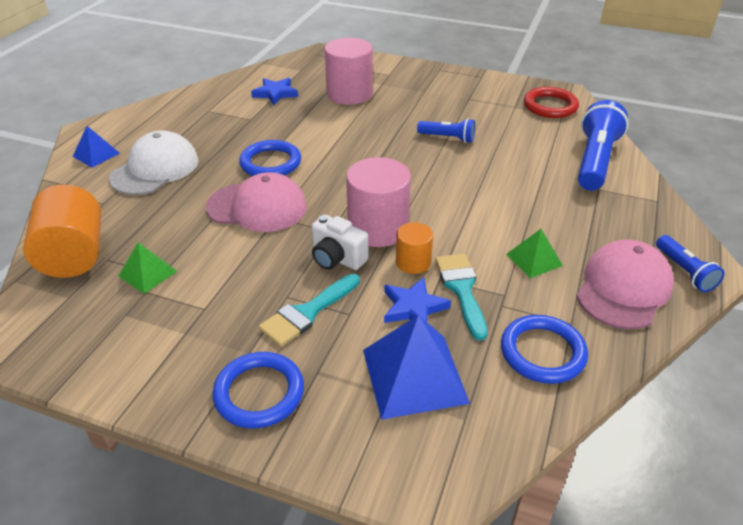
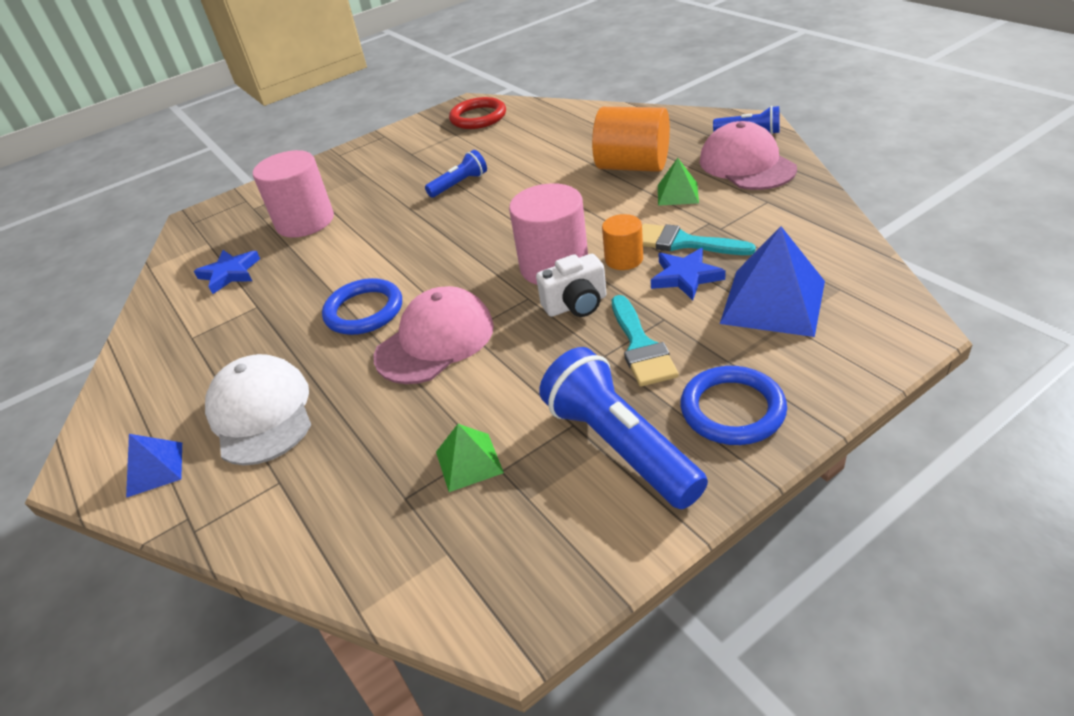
camera: 50 degrees left, 0 degrees up
orange cylinder [23,185,101,278] -> orange cylinder moved to [592,107,670,172]
blue ring [501,315,588,384] -> none
blue flashlight [578,100,629,191] -> blue flashlight moved to [539,347,708,509]

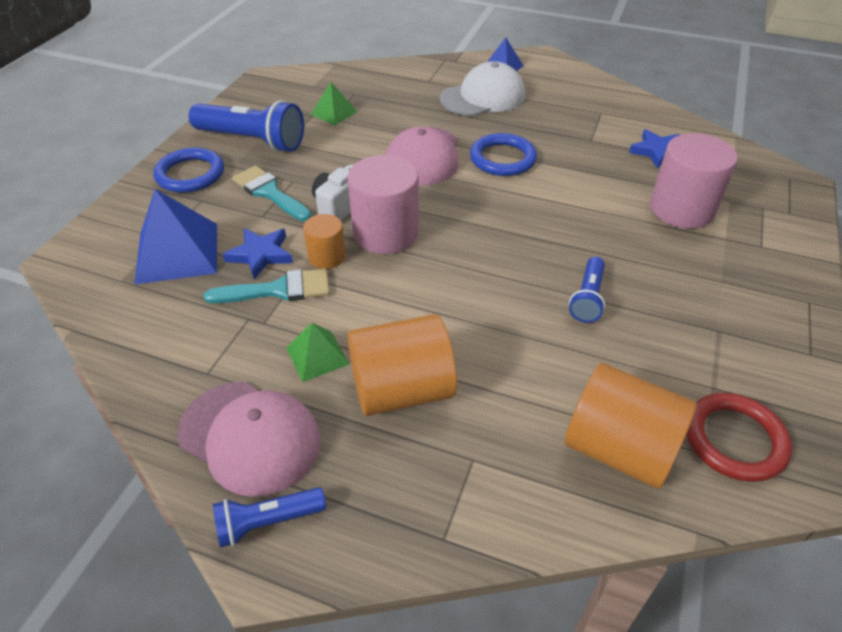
camera: 140 degrees right, 5 degrees up
white cap [205,354,311,465] -> white cap turned 60 degrees counterclockwise [440,61,525,116]
none -> orange cylinder [565,363,697,489]

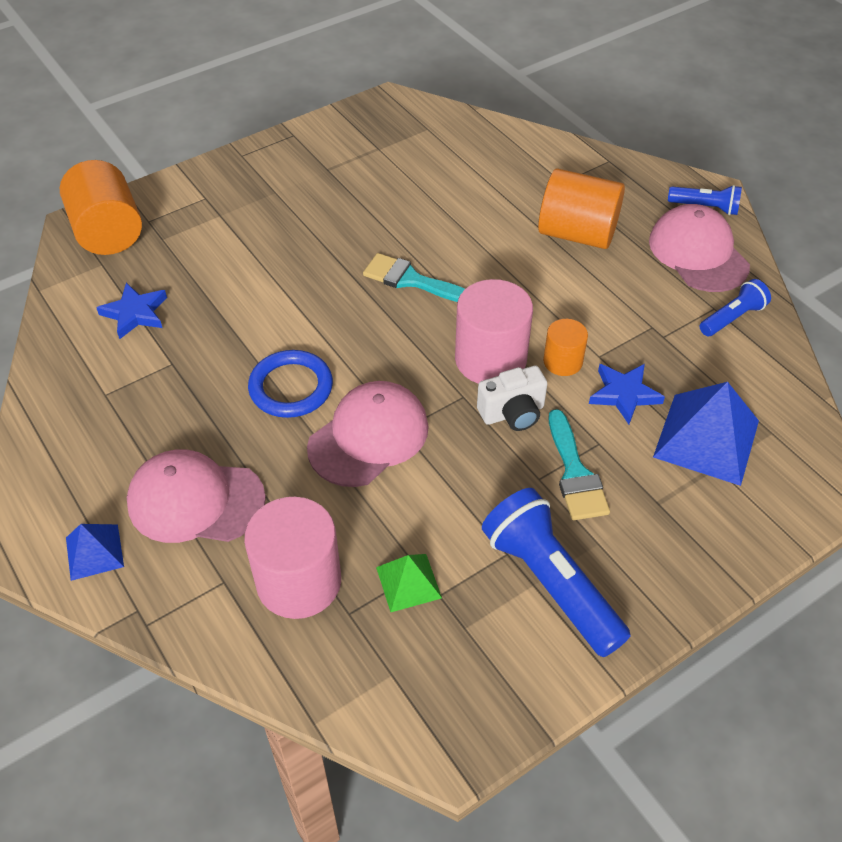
camera: 145 degrees left, 5 degrees up
blue ring [153,148,224,193] -> none
turquoise brush [204,269,330,303] -> turquoise brush moved to [363,253,465,302]
green pyramid [286,322,349,382] -> none
white cap [440,61,525,116] -> pink cap [127,449,266,543]
orange cylinder [565,363,697,489] -> orange cylinder moved to [60,160,142,255]
blue flashlight [569,257,605,323] -> blue flashlight moved to [699,279,771,336]
pink cylinder [650,133,738,229] -> pink cylinder moved to [244,497,341,619]
red ring [686,393,792,482] -> none

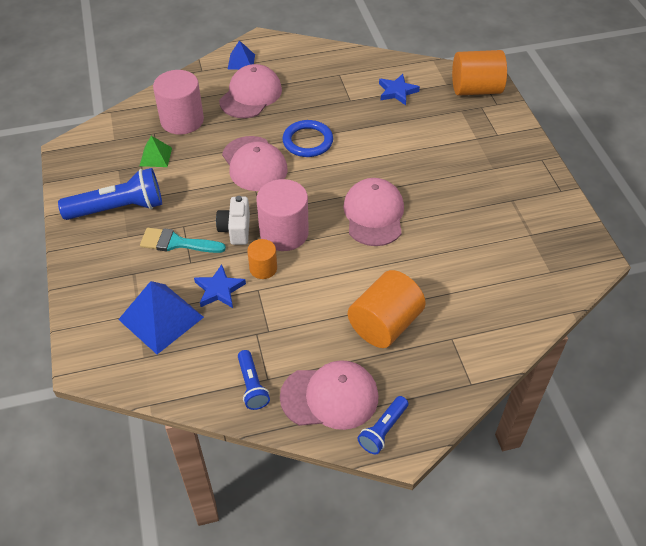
camera: 110 degrees right, 0 degrees up
turquoise brush [363,253,465,302] -> pink cap [343,178,404,246]

